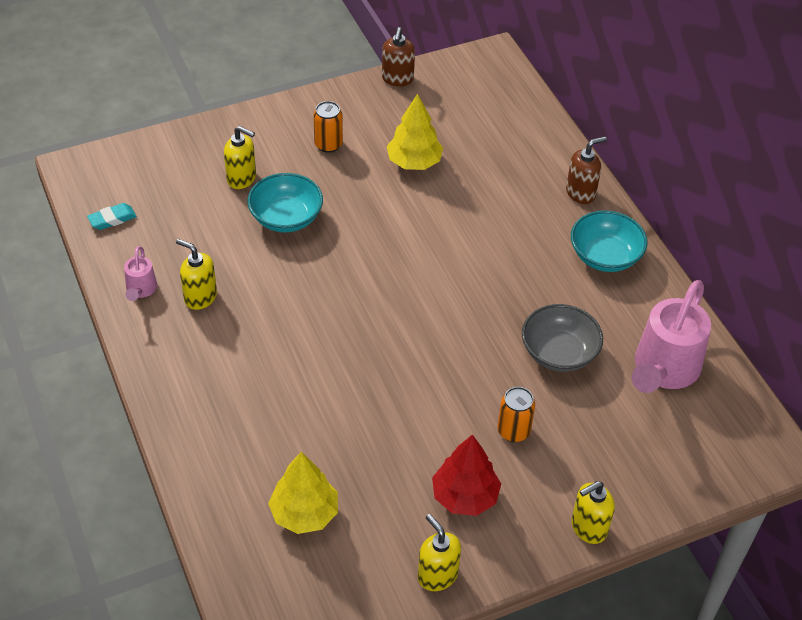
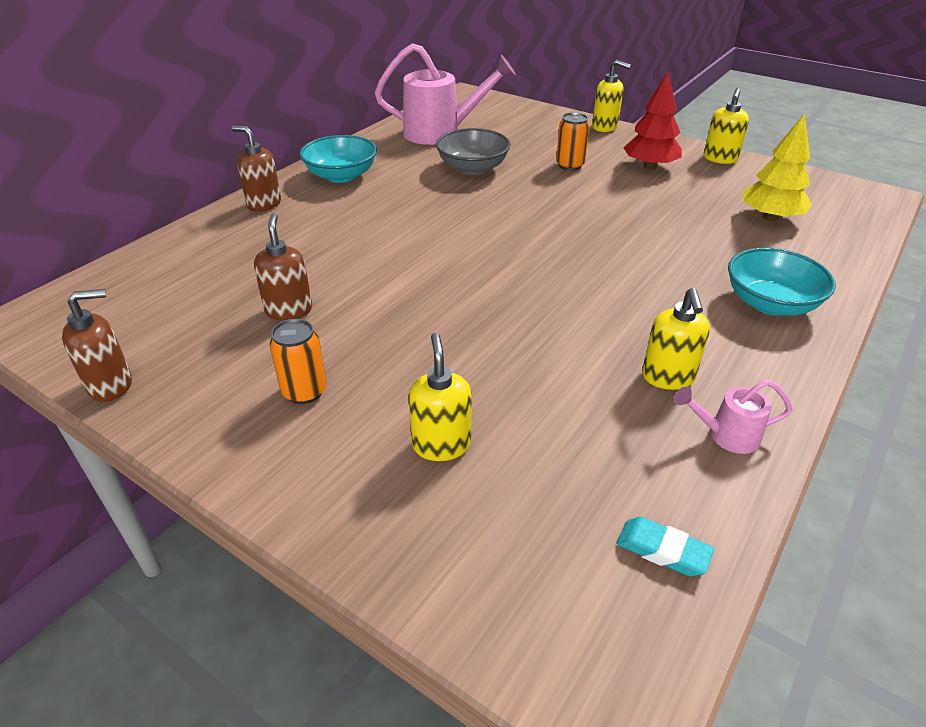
camera: 120 degrees left, 10 degrees down
pink watering can [124,246,157,301] -> pink watering can turned 150 degrees counterclockwise [674,380,793,454]
turquoise bowl [248,173,323,232] -> turquoise bowl moved to [728,248,836,316]
yellow tree [387,94,443,170] -> brown soap dispenser [254,213,312,321]

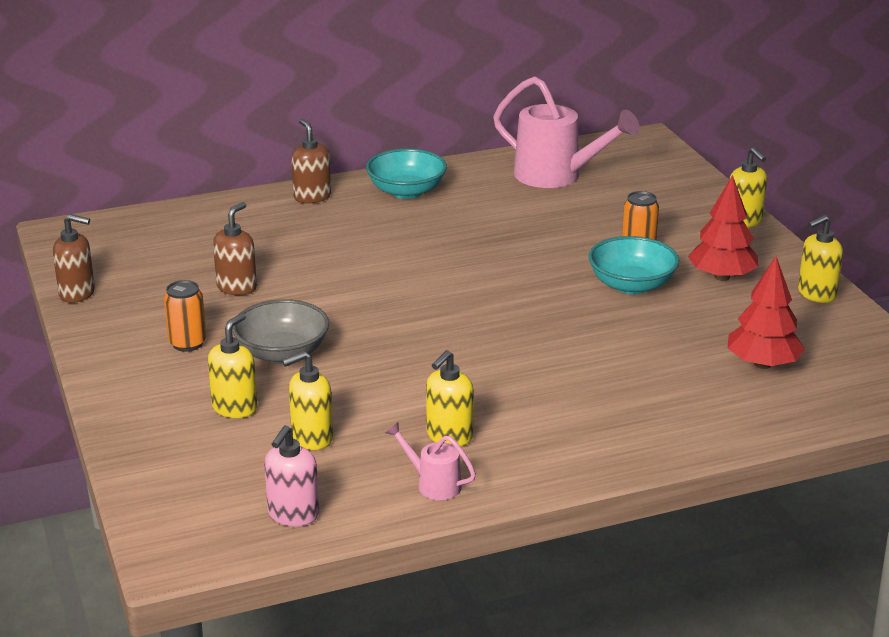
camera: 35 degrees right, 10 degrees down
grey bowl [436,128,511,175] -> grey bowl moved to [232,299,329,364]
turquoise eraser [616,517,714,576] -> pink soap dispenser [264,425,319,527]
turquoise bowl [728,248,836,316] -> turquoise bowl moved to [588,236,679,294]
yellow tree [743,113,812,221] -> red tree [728,256,805,369]
none -> yellow soap dispenser [282,351,333,450]

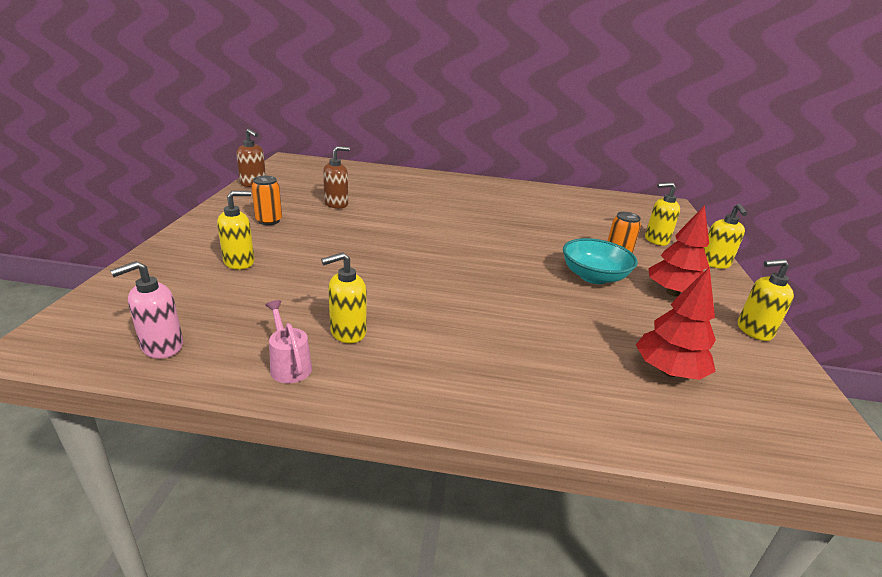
camera: 25 degrees right, 0 degrees up
grey bowl [232,299,329,364] -> none
yellow soap dispenser [282,351,333,450] -> yellow soap dispenser moved to [645,182,680,246]
brown soap dispenser [291,119,331,203] -> none
turquoise bowl [366,148,447,199] -> none
pink watering can [493,76,640,188] -> none

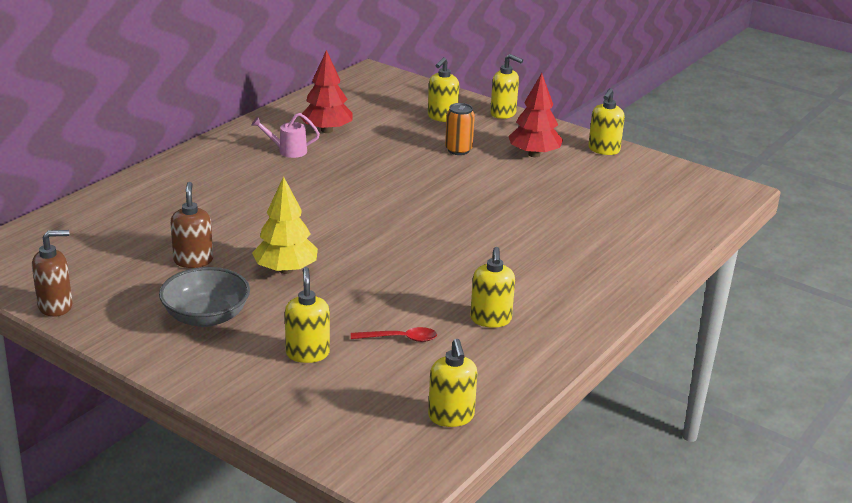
camera: 60 degrees left, 0 degrees up
pink soap dispenser [110,261,183,359] -> yellow soap dispenser [428,339,477,427]
orange can [251,176,282,225] -> grey bowl [159,267,250,327]
pink watering can [265,300,312,384] -> pink watering can moved to [251,113,320,158]
turquoise bowl [563,238,638,284] -> none
red tree [636,267,716,380] -> red tree moved to [301,50,352,133]
none -> yellow tree [252,176,318,274]
none -> red spoon [351,327,437,342]

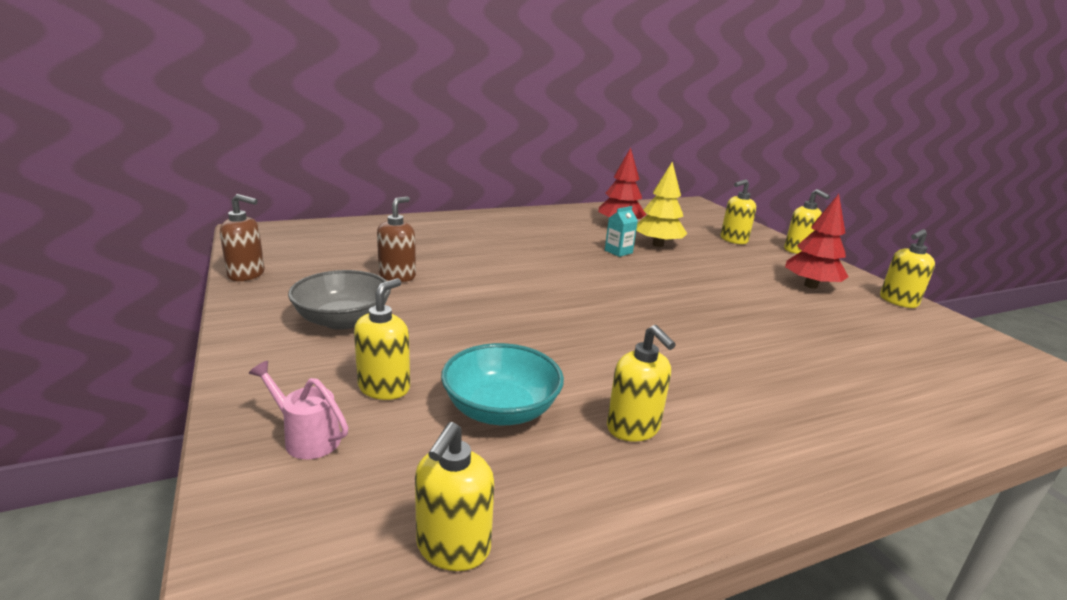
camera: 30 degrees right, 5 degrees down
pink watering can [251,113,320,158] -> pink watering can moved to [249,361,349,459]
yellow tree [252,176,318,274] -> yellow tree moved to [636,162,687,247]
red spoon [351,327,437,342] -> turquoise bowl [441,343,564,425]
orange can [445,103,475,155] -> none
yellow soap dispenser [470,247,515,328] -> yellow soap dispenser turned 60 degrees counterclockwise [607,325,676,442]
none -> turquoise carton [605,206,638,257]

